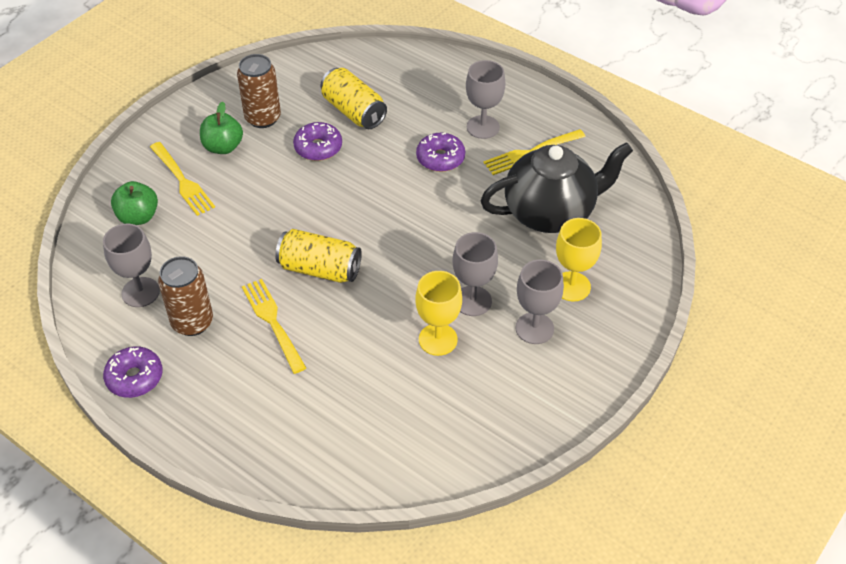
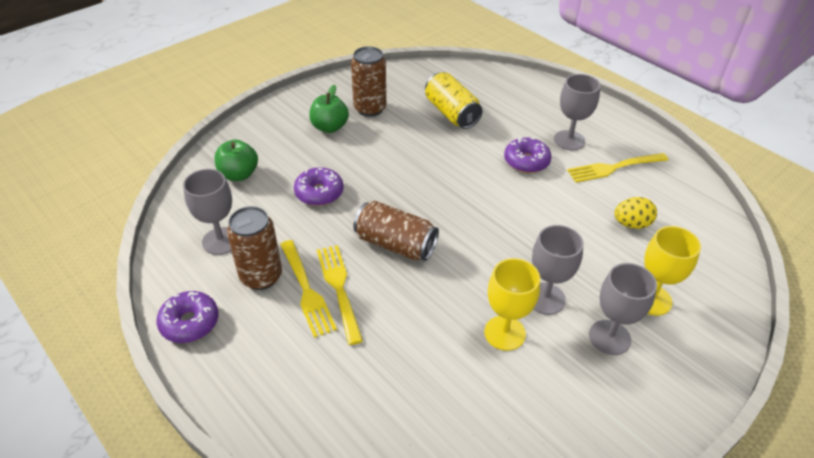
camera: 10 degrees right, 5 degrees down
yellow fork [150,142,215,216] -> yellow fork moved to [280,240,337,338]
yellow can [275,229,362,283] -> brown can [353,201,439,261]
purple donut [293,122,342,161] -> purple donut moved to [294,167,344,206]
black teapot [481,142,633,233] -> yellow egg [614,197,657,229]

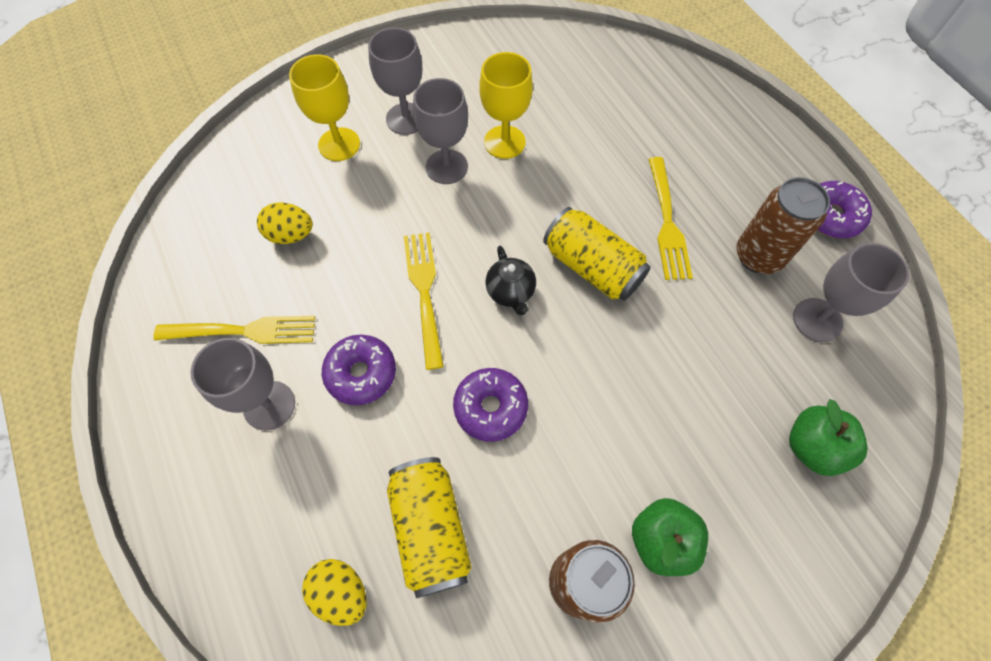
camera: 165 degrees left, 20 degrees up
yellow fork [280,240,337,338] -> yellow fork moved to [404,232,444,370]
purple donut [294,167,344,206] -> purple donut moved to [453,368,528,442]
brown can [353,201,439,261] -> yellow can [543,207,651,301]
none -> yellow egg [302,559,366,626]
none -> black teapot [485,246,536,315]

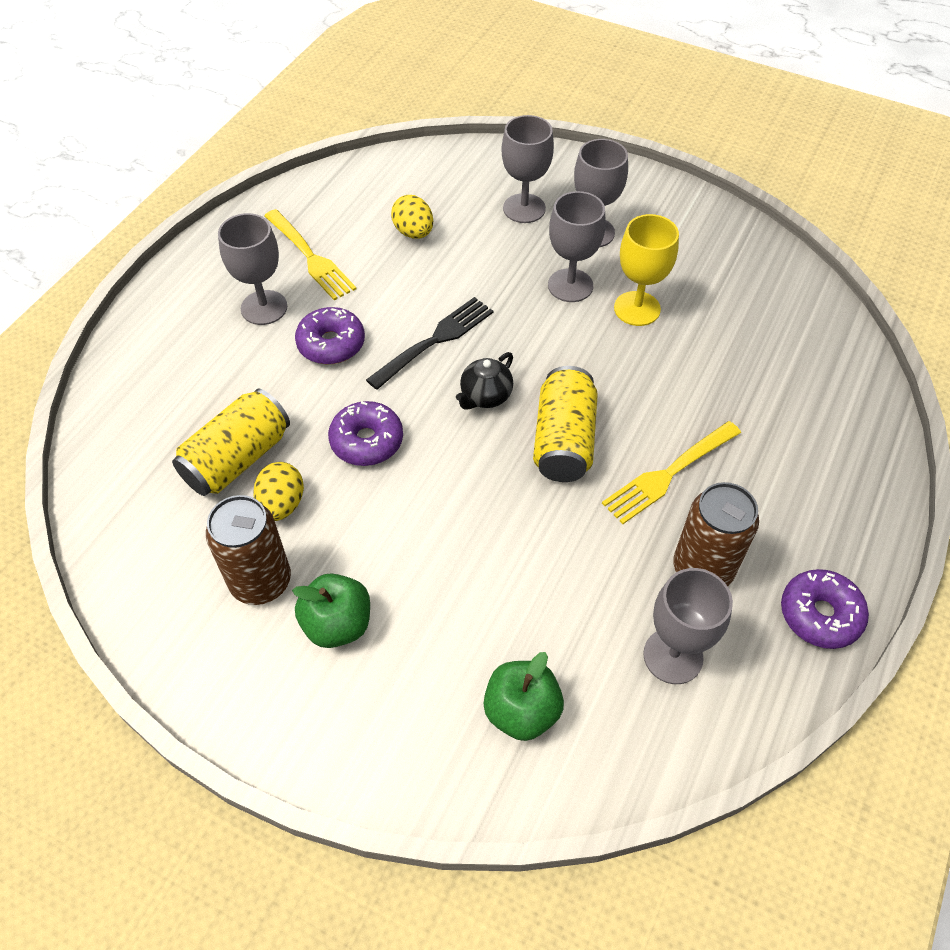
camera: 55 degrees right, 10 degrees down
yellow goblet [289,54,360,161] -> grey goblet [501,115,554,223]
yellow egg [302,559,366,626] -> yellow egg moved to [253,462,304,521]
yellow fork [404,232,444,370] -> black fork [366,297,493,390]

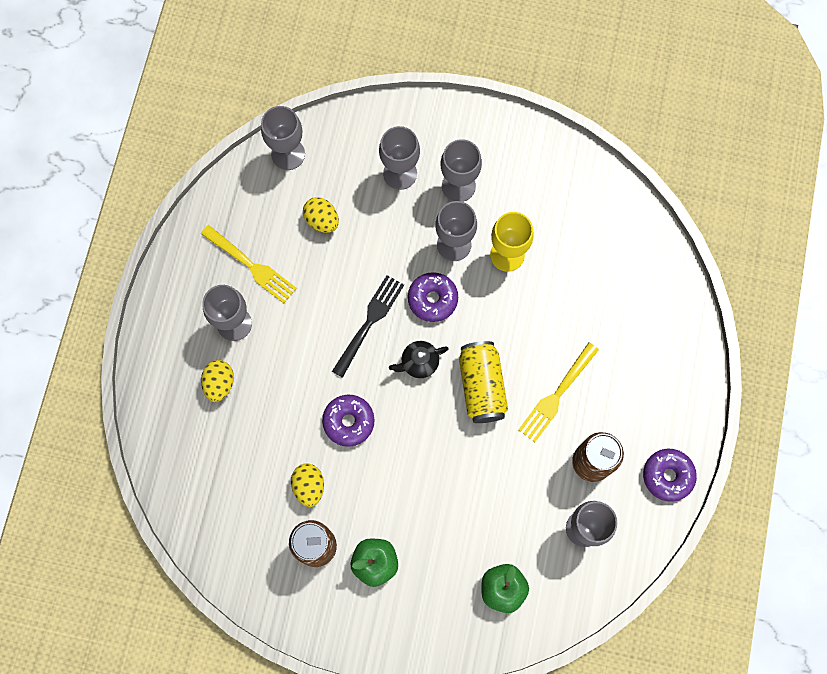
camera: 15 degrees left, 20 degrees up
yellow can [172,389,290,496] -> none
purple donut [295,307,365,364] -> purple donut moved to [408,272,458,322]
black teapot [456,352,513,410] -> black teapot turned 45 degrees clockwise [389,341,449,378]
none -> yellow egg [201,360,234,402]
none -> grey goblet [261,106,305,170]

